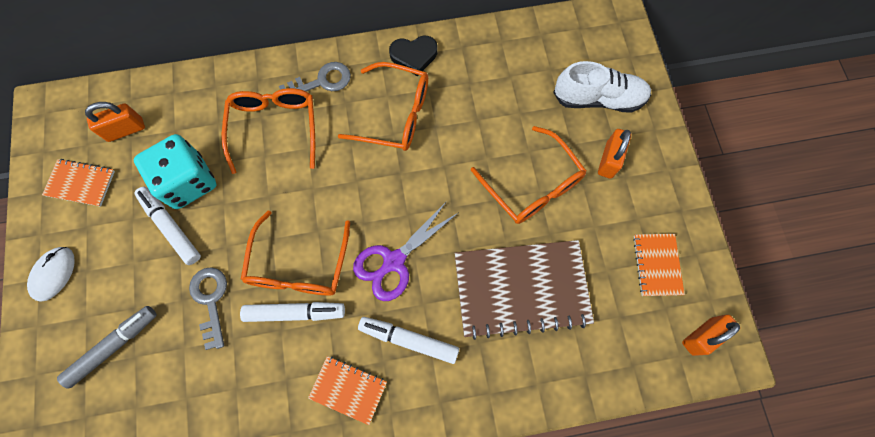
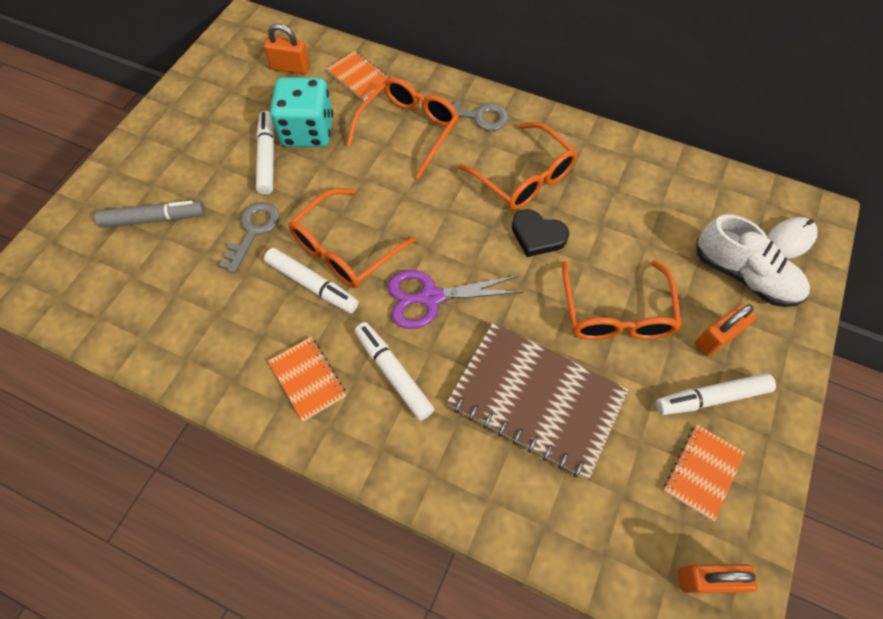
camera: 35 degrees right, 10 degrees down
white mouse [27,247,75,302] -> white mouse moved to [767,217,818,259]
orange notebook [42,159,115,207] -> orange notebook moved to [327,51,390,101]
black heart [389,36,438,76] -> black heart moved to [512,209,569,257]
none -> white marker [656,373,776,415]

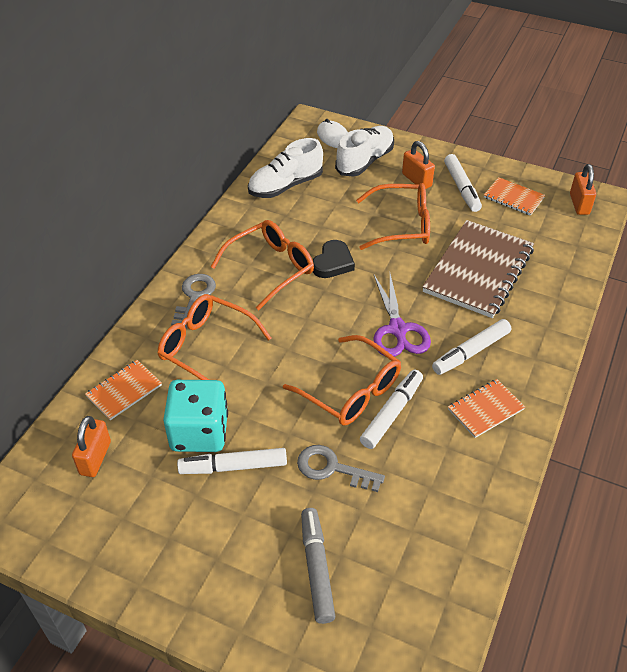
camera: 90 degrees left, 15 degrees down
none -> white shoe [248,138,323,198]

